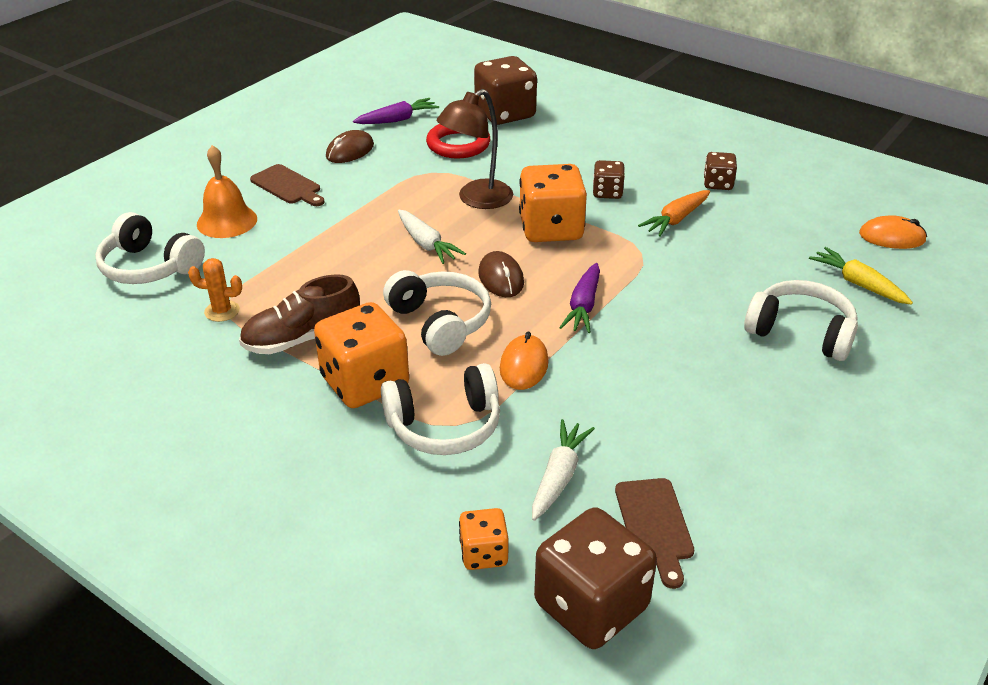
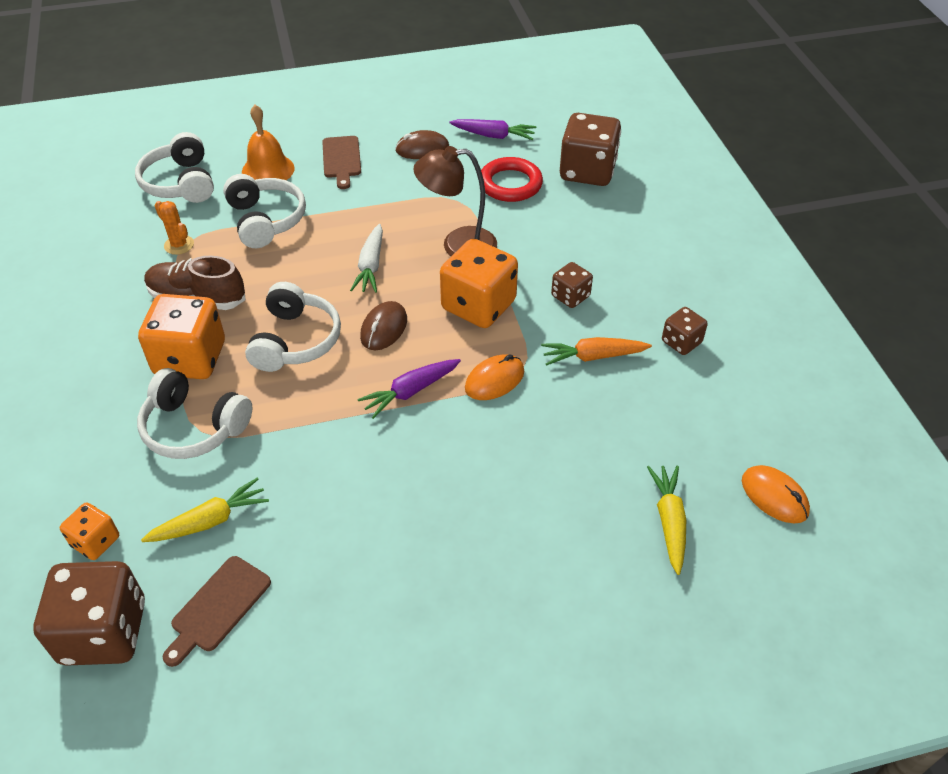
camera: 40 degrees right, 10 degrees up
orange mouse [500,331,549,390] -> orange mouse moved to [465,354,524,400]
white carrot [532,419,595,521] -> yellow carrot [141,478,269,542]
white headphones [744,280,858,361] -> white headphones moved to [223,174,306,248]

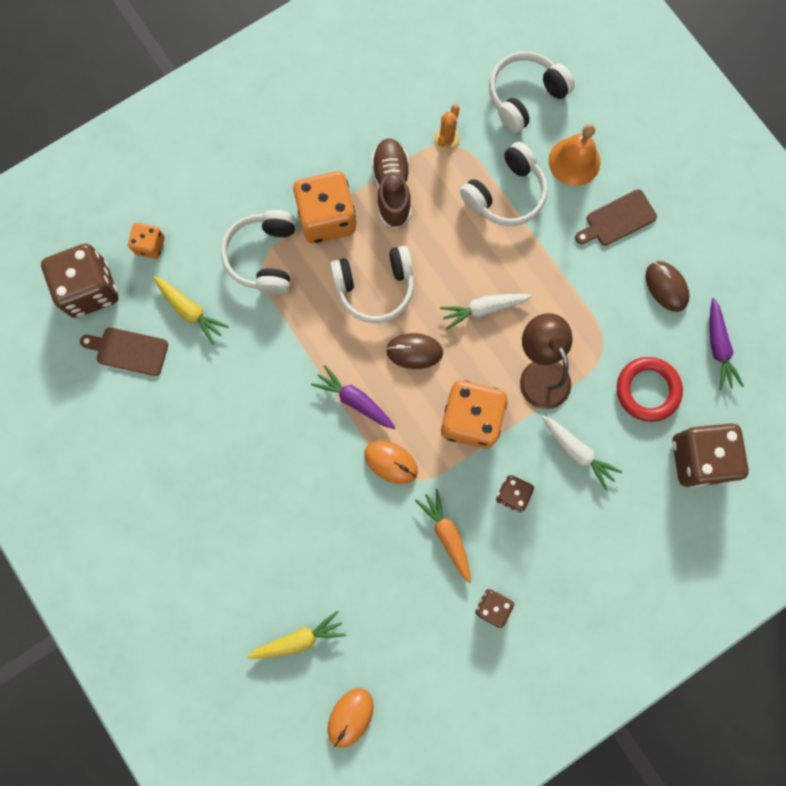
camera: 70 degrees right, 30 degrees up
none -> white carrot [542,415,622,490]

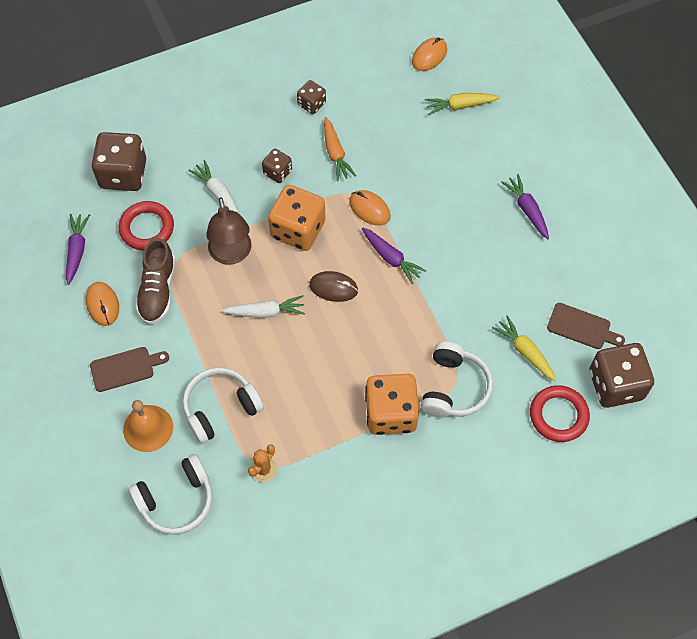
camera: 170 degrees left, 15 degrees down
orange dice [128,222,165,259] -> red ring [530,385,590,442]
white headphones [330,246,414,323] -> none
brown shoe [371,138,411,229] -> brown shoe moved to [135,238,176,324]
brown mouse [646,261,690,312] -> orange mouse [86,282,119,326]
none -> purple carrot [501,174,549,239]

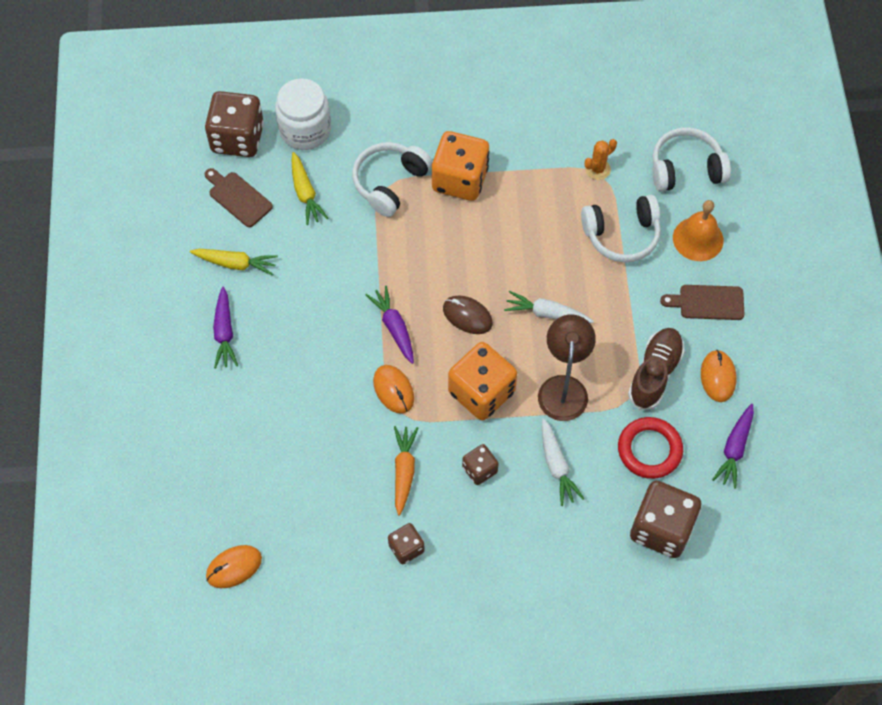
camera: 160 degrees left, 0 degrees up
yellow carrot [425,93,500,115] -> yellow carrot moved to [190,249,278,276]
red ring [530,385,590,442] -> white jar [275,78,331,150]

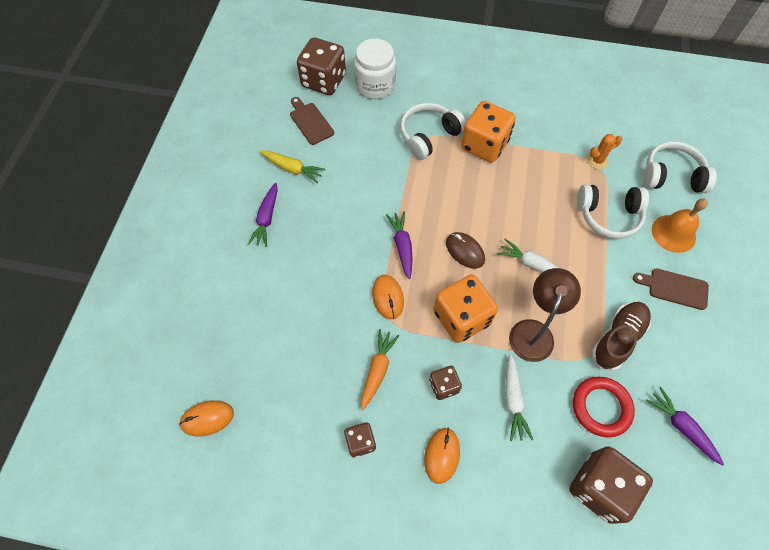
camera: 15 degrees right, 0 degrees up
yellow carrot [292,152,328,225] -> none
orange mouse [701,350,736,402] -> orange mouse moved to [424,428,460,484]
purple carrot [712,404,754,488] -> purple carrot turned 105 degrees clockwise [646,387,724,466]

